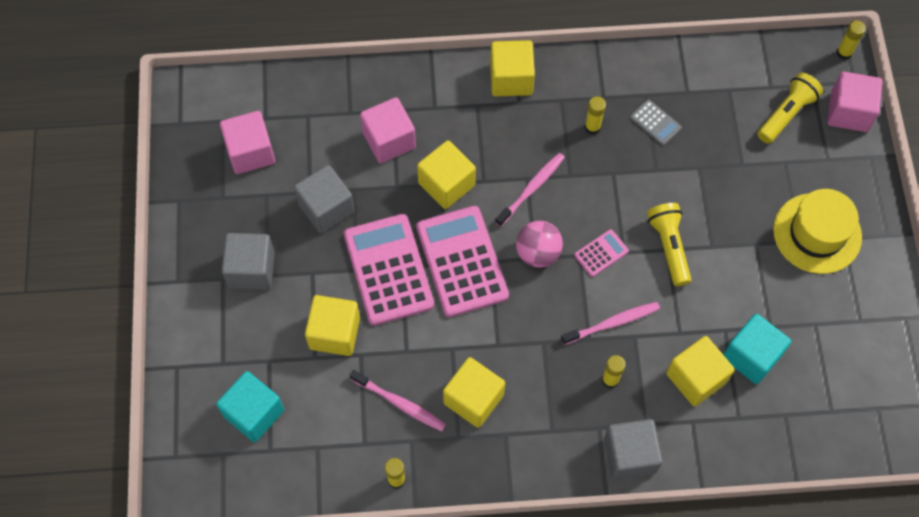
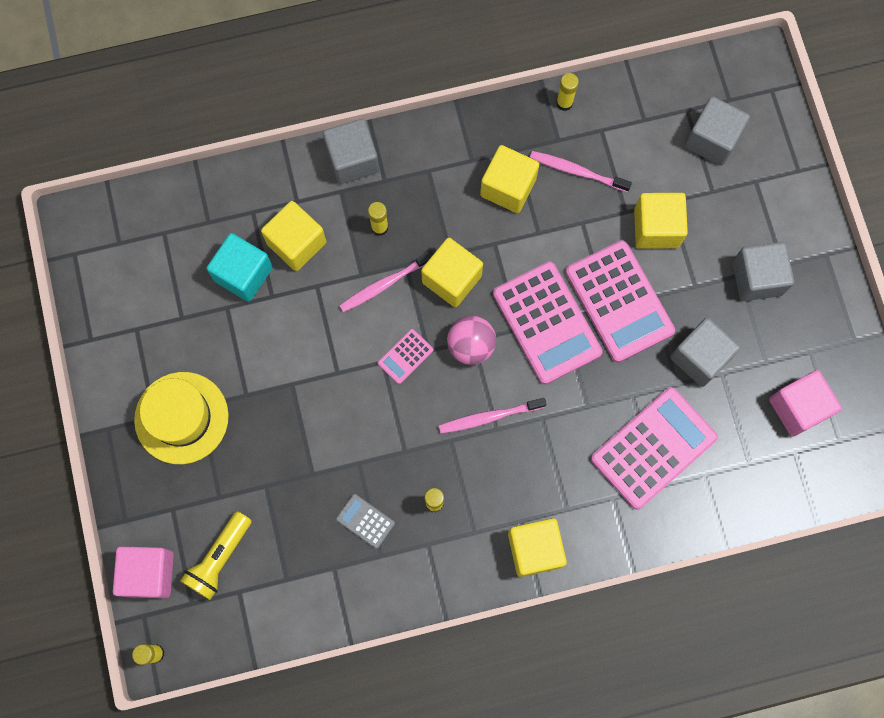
camera: 170 degrees right, 10 degrees up
turquoise cube [216,371,284,442] -> grey cube [685,96,750,166]
pink cube [360,97,416,163] -> pink calculator [591,387,718,509]
yellow cube [417,140,476,209] -> yellow cube moved to [421,238,483,307]
pink toothbrush [495,153,565,227] -> pink toothbrush turned 45 degrees clockwise [439,398,546,434]
yellow flashlight [647,203,691,286] -> none

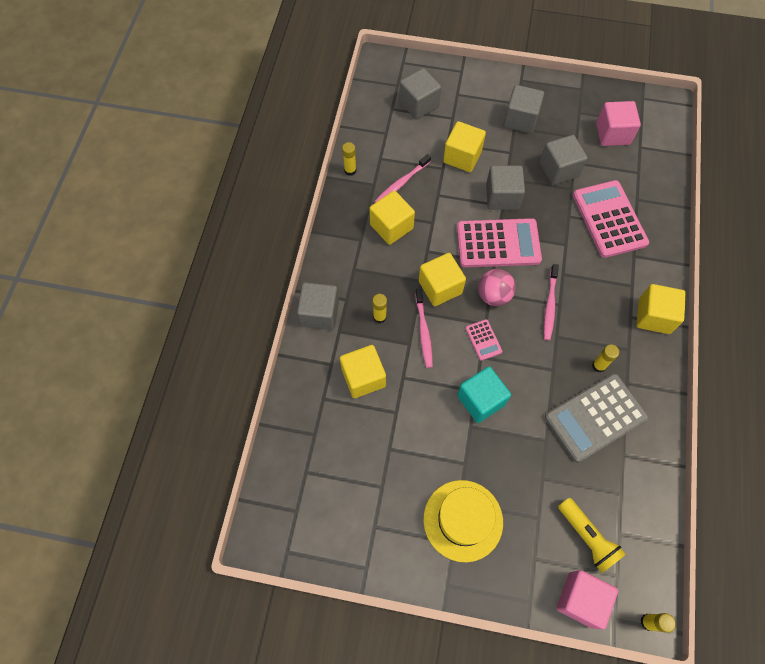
camera: 65 degrees left, 10 degrees down
turquoise cube [206,233,273,302] -> turquoise cube moved to [457,366,511,423]
grey calculator [336,494,395,549] -> grey calculator [545,374,649,463], size x2.20
pink calculator [566,240,675,363] -> grey cube [486,165,525,210]

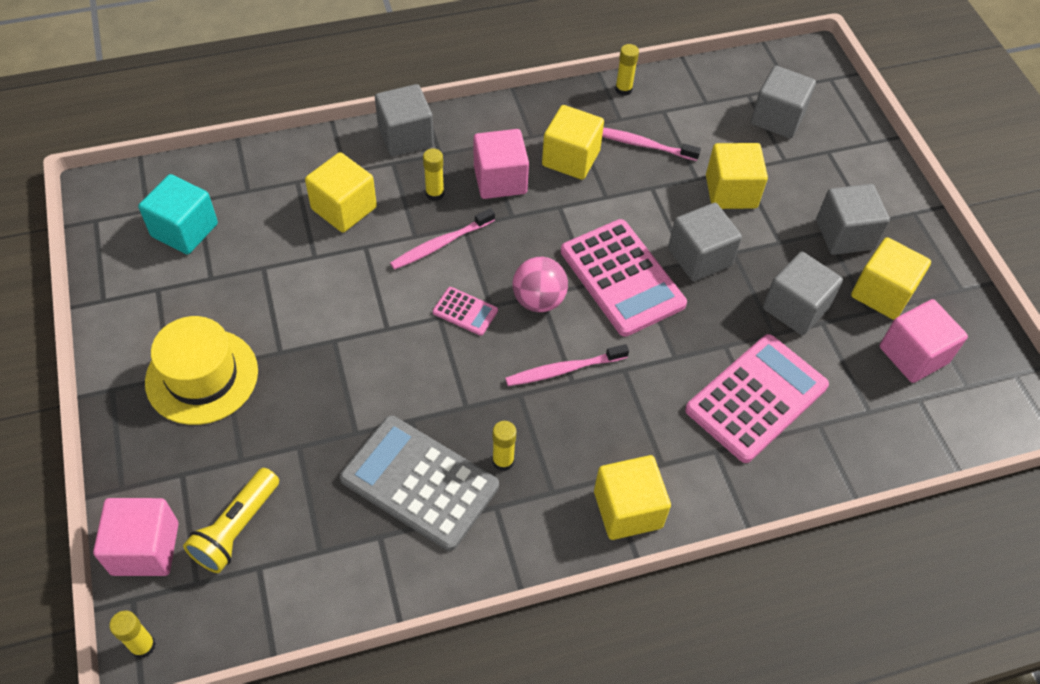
camera: 60 degrees right, 10 degrees down
yellow cube [419,253,466,306] -> yellow cube moved to [851,237,931,320]
turquoise cube [457,366,511,423] -> turquoise cube moved to [138,174,218,255]
pink calculator [465,319,502,361] -> pink calculator turned 105 degrees counterclockwise [433,287,498,336]
none -> pink cube [474,129,529,199]

